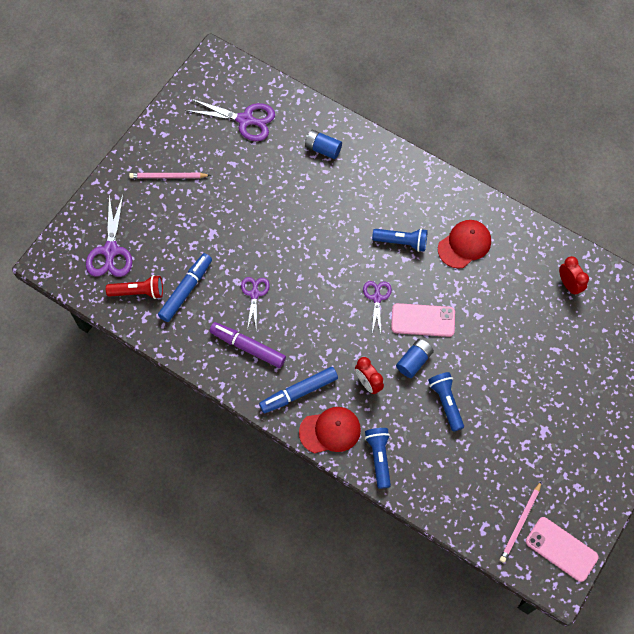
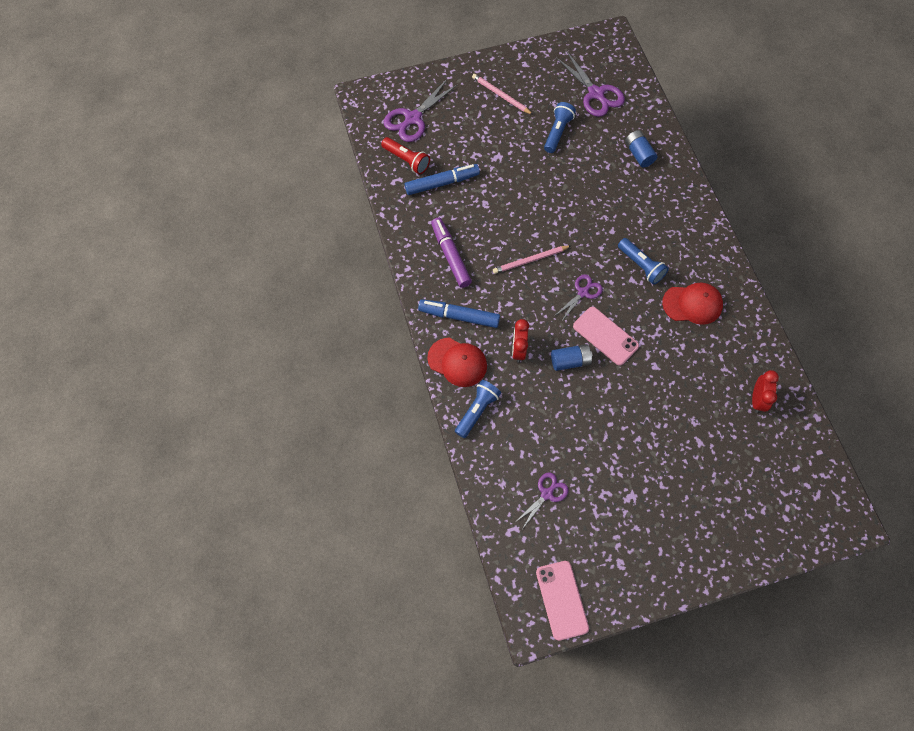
camera: 40 degrees right, 0 degrees up
purple scissors [241,277,270,330] -> purple scissors moved to [514,472,569,528]
blue flashlight [428,372,464,432] -> blue flashlight moved to [544,102,576,153]
pink pencil [500,481,542,563] -> pink pencil moved to [493,245,570,274]

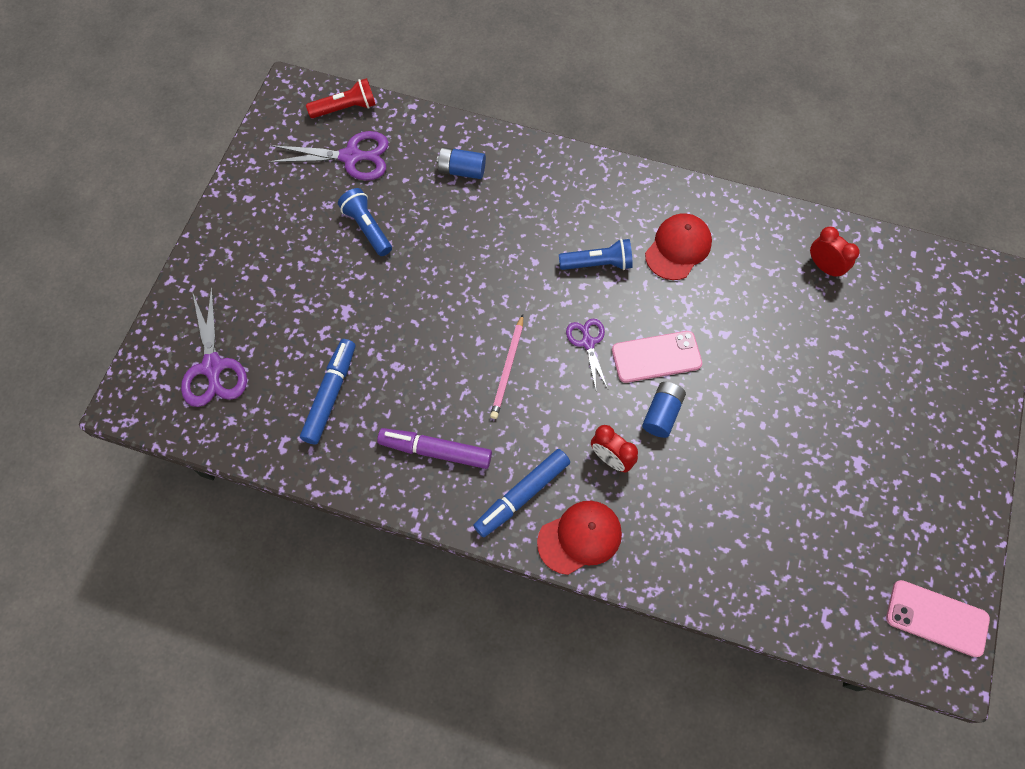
camera: 55 degrees left, 0 degrees up
red flashlight [381,137,430,174] -> red flashlight moved to [306,78,376,118]
blue flashlight [455,380,501,438] -> none
pink pencil [472,74,533,115] -> none
purple scissors [514,472,569,528] -> none

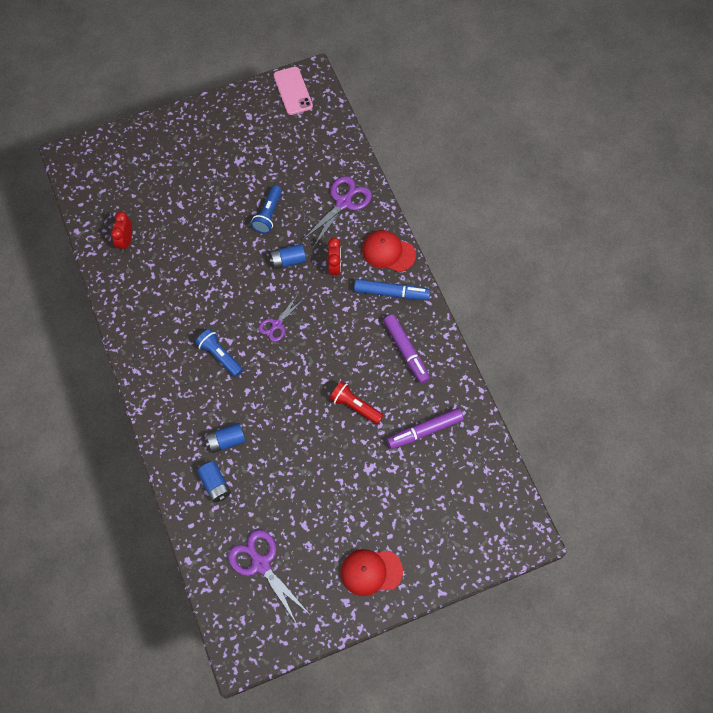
camera: 130 degrees left, 0 degrees up
purple scissors [181,286,247,407] -> purple scissors moved to [303,176,372,248]
blue marker [300,339,355,445] -> purple marker [387,408,464,449]
red flashlight [306,78,376,118] -> red flashlight moved to [330,381,383,424]
blue flashlight [338,188,392,256] -> blue flashlight moved to [251,186,282,234]
pink pencil [490,314,523,419] -> none
pink phone [612,331,702,383] -> none
red cap [645,213,712,280] -> red cap moved to [341,549,403,596]
none -> blue battery [206,423,246,453]

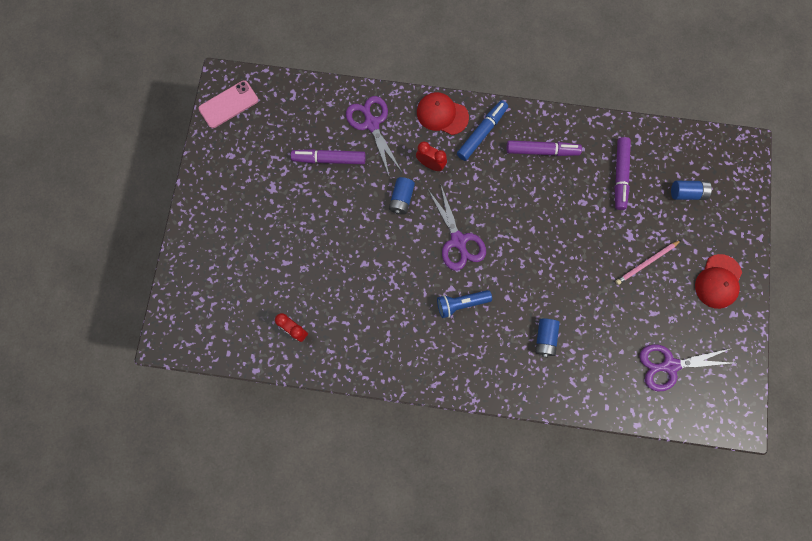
camera: 60 degrees left, 10 degrees up
blue battery [197,462,231,502] -> blue battery moved to [671,181,712,200]
blue flashlight [251,186,282,234] -> none
purple scissors [259,296,304,342] -> purple scissors [428,183,486,270], size x1.64
pink phone [273,67,313,115] -> pink phone turned 45 degrees counterclockwise [199,80,258,128]
red flashlight [330,381,383,424] -> none
red cap [362,230,416,272] -> red cap turned 60 degrees clockwise [417,92,469,135]
none -> purple marker [291,149,366,164]
none -> pink pencil [615,240,681,285]

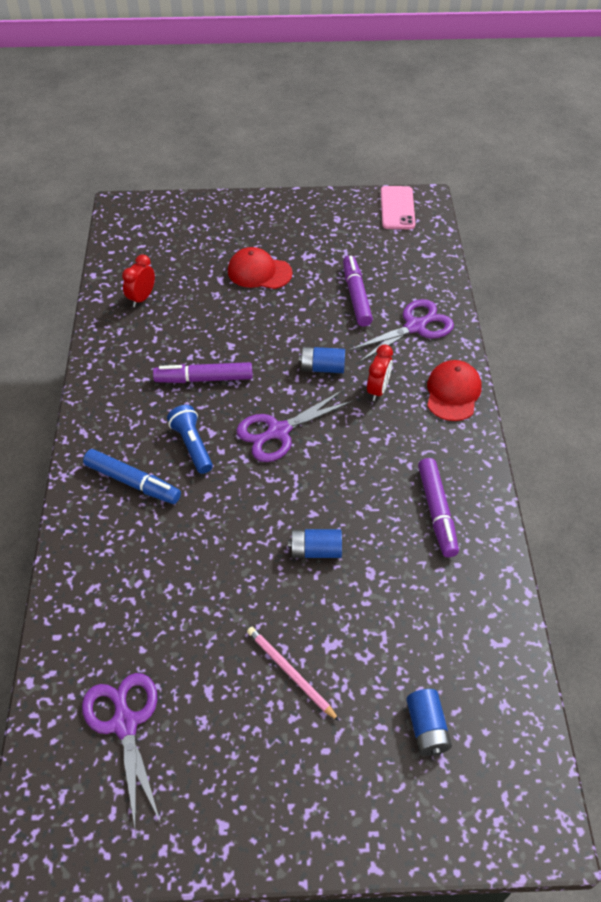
camera: 80 degrees right, 25 degrees down
pink phone [199,80,258,128] -> pink phone turned 45 degrees clockwise [381,186,415,229]
blue marker [457,100,508,161] -> blue marker moved to [83,449,181,504]
blue battery [535,318,560,357] -> blue battery moved to [288,529,342,558]
purple marker [615,137,631,210] -> purple marker moved to [153,362,253,383]
red cap [695,254,742,309] -> red cap moved to [228,247,293,289]

